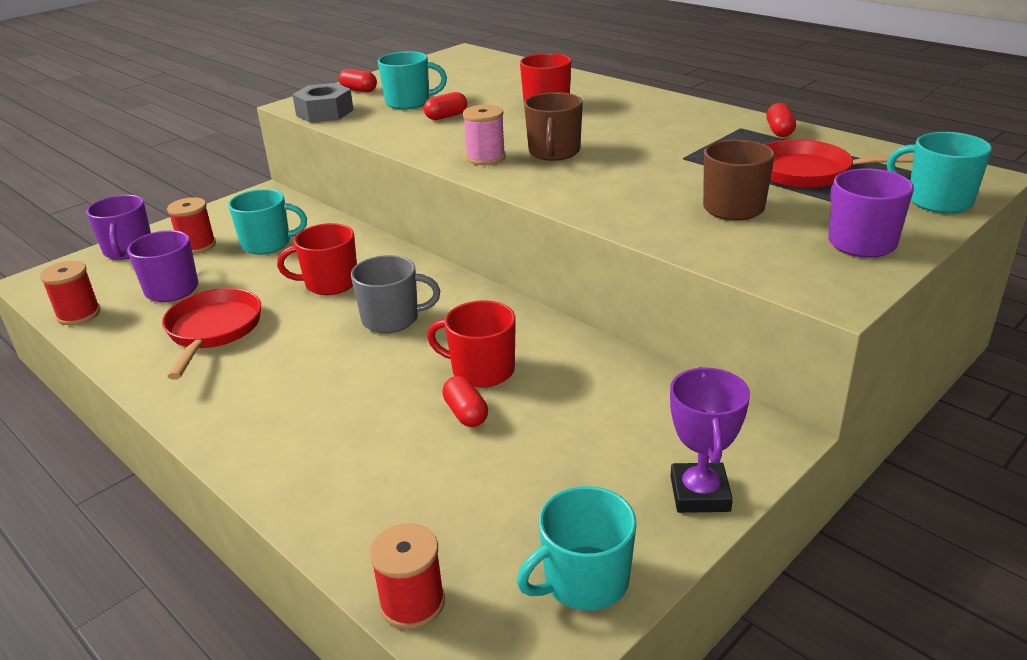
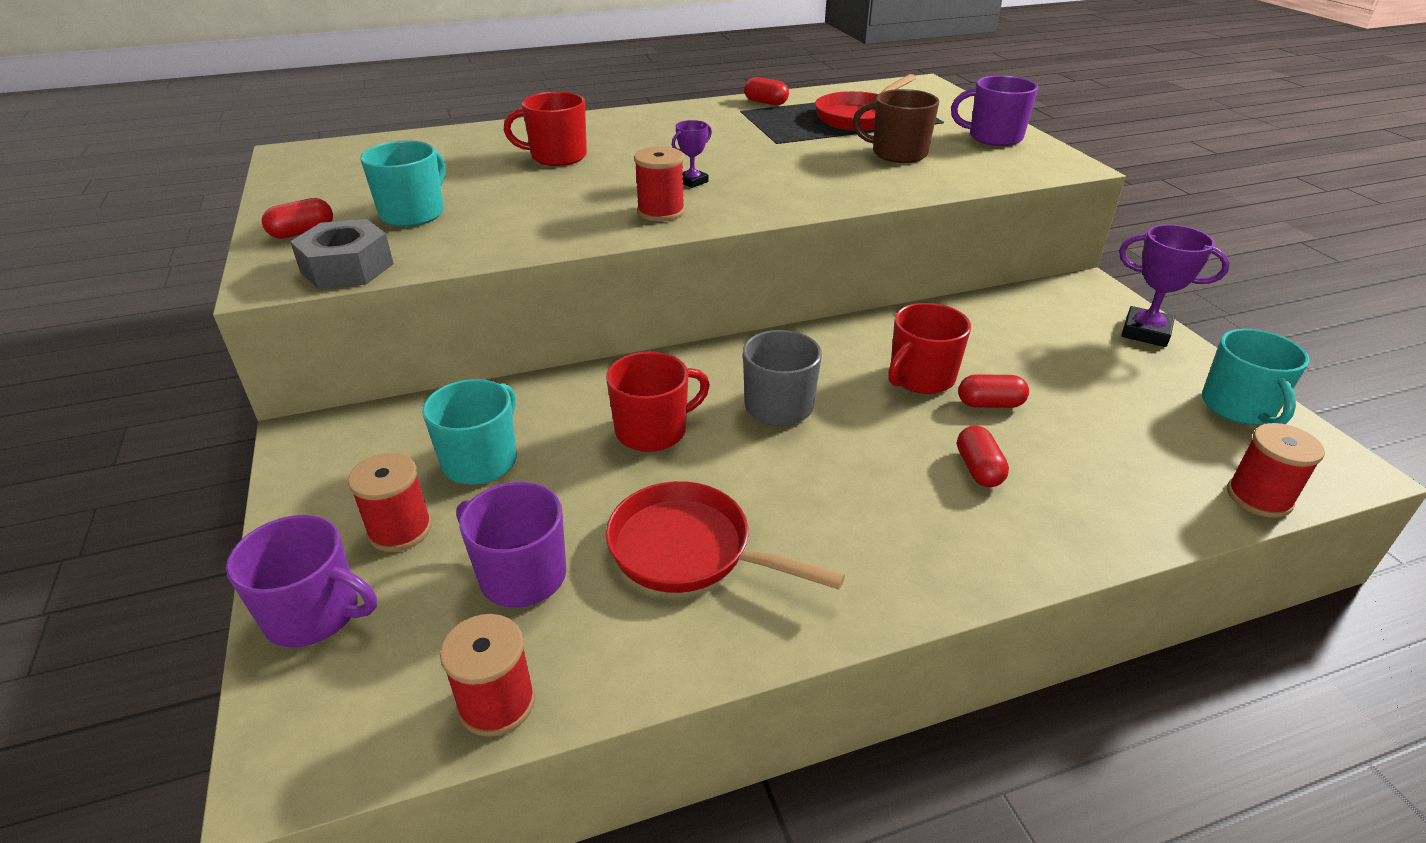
camera: 65 degrees left, 5 degrees up
red mug [277,223,357,295] -> red mug turned 135 degrees counterclockwise [606,352,710,452]
red capsule [424,92,467,120] -> red capsule moved to [957,425,1009,487]
pink spool [463,105,506,165] -> red spool [634,146,685,222]
brown mug [524,92,583,161] -> purple trophy [672,120,712,188]
turquoise mug [887,132,992,213] -> none

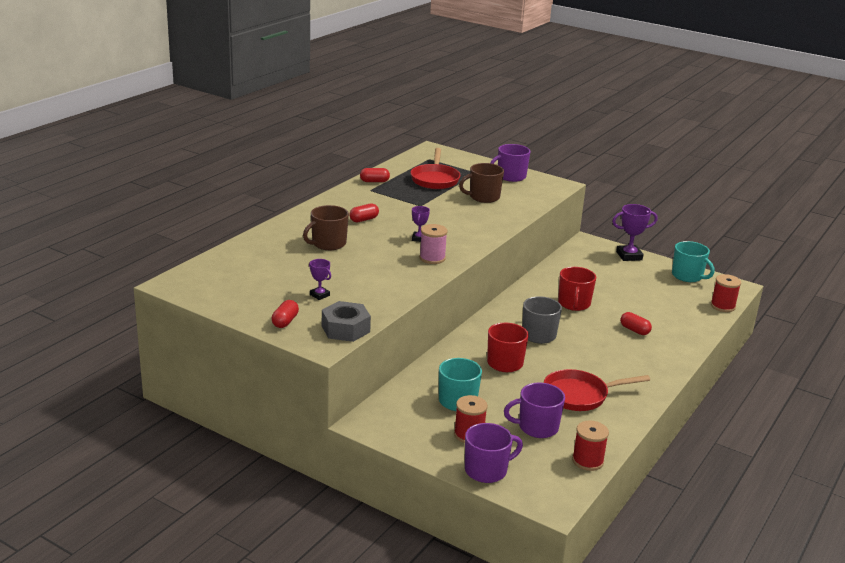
camera: 40 degrees left, 10 degrees down
turquoise mug [360,141,446,227] -> purple trophy [309,259,331,300]
red mug [504,92,587,166] -> brown mug [303,205,349,250]
red spool [634,146,685,222] -> pink spool [419,224,448,264]
red capsule [958,374,1029,408] -> red capsule moved to [349,203,379,222]

